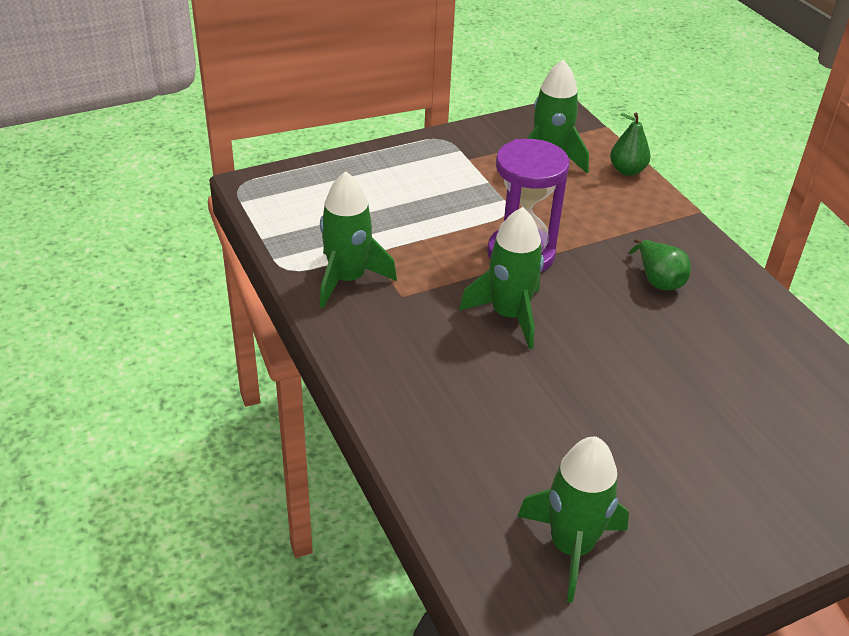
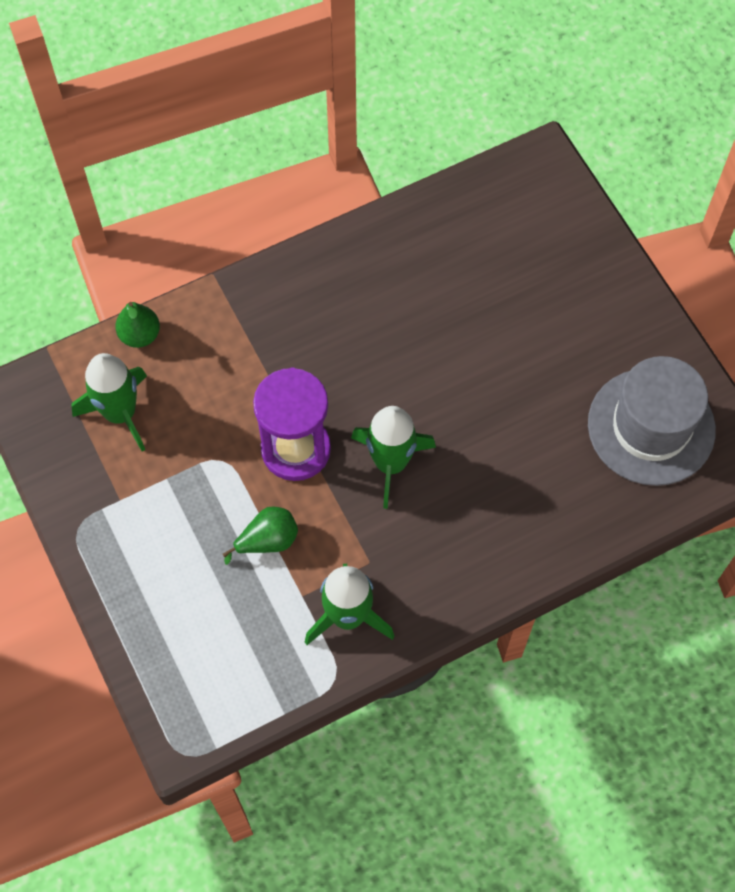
camera: 90 degrees left, 25 degrees up
green rocket [517,437,629,602] -> grey hat [588,356,716,486]
green pear [629,238,691,290] -> green pear moved to [223,506,298,565]

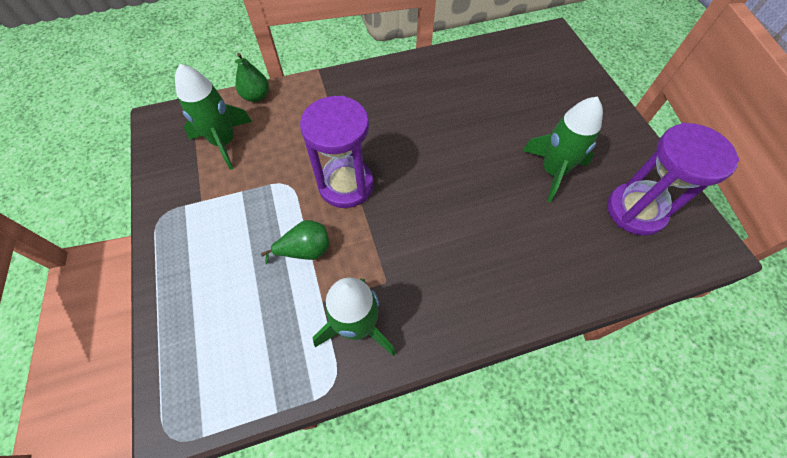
camera: 10 degrees right, 5 degrees down
green rocket [351,406,436,509] -> green rocket moved to [522,96,603,202]
grey hat [588,356,716,486] -> purple hourglass [607,123,739,236]

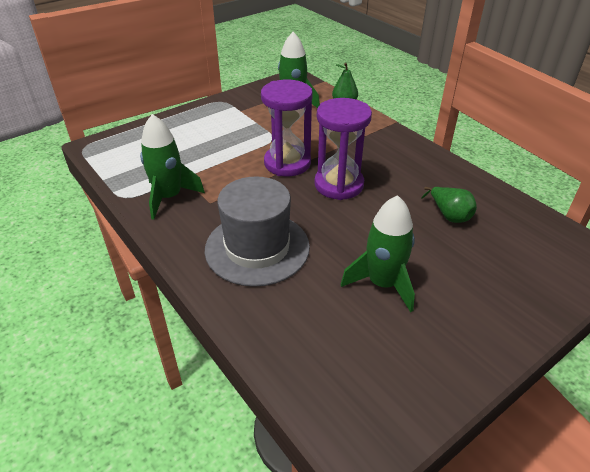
camera: 70 degrees right, 20 degrees down
green pear [261,220,330,264] -> green pear moved to [421,187,477,223]
purple hourglass [607,123,739,236] -> purple hourglass moved to [314,98,372,200]
none -> grey hat [205,176,310,287]

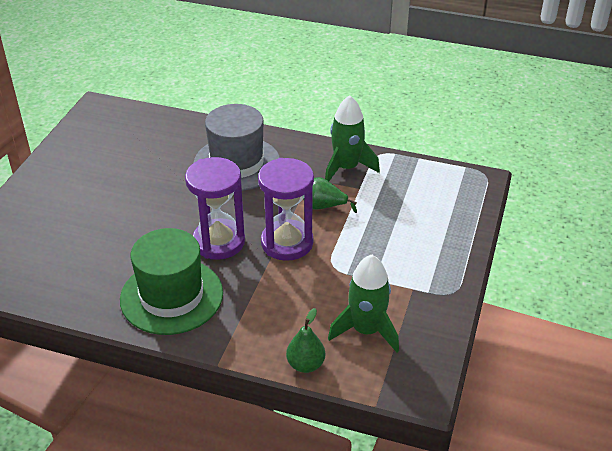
camera: 145 degrees right, 0 degrees up
green rocket [341,195,415,312] -> none
green pear [421,187,477,223] -> green pear moved to [303,177,357,213]
none -> green hat [120,228,223,335]

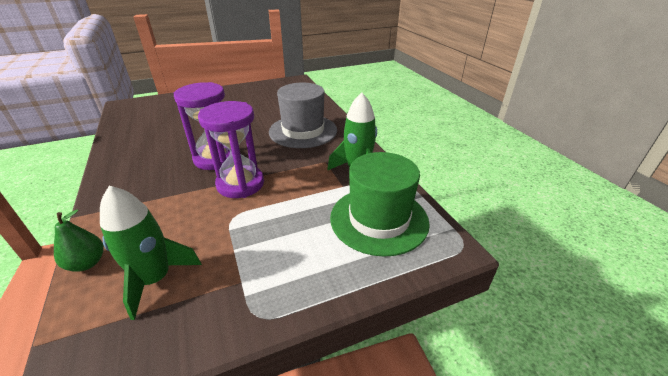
camera: 50 degrees right, 5 degrees down
green hat [120,228,223,335] -> green hat moved to [330,152,430,257]
green pear [303,177,357,213] -> none

